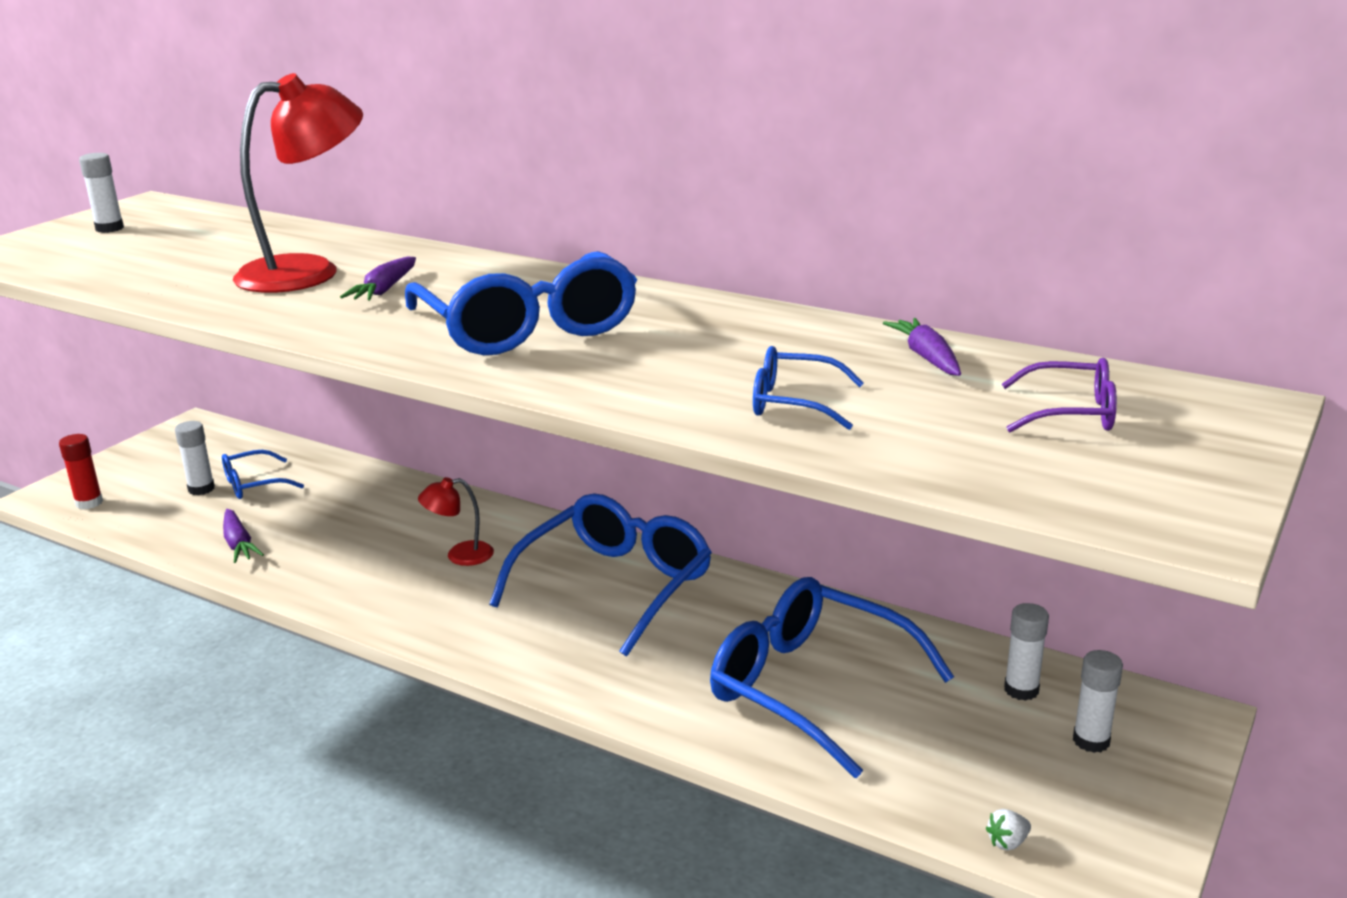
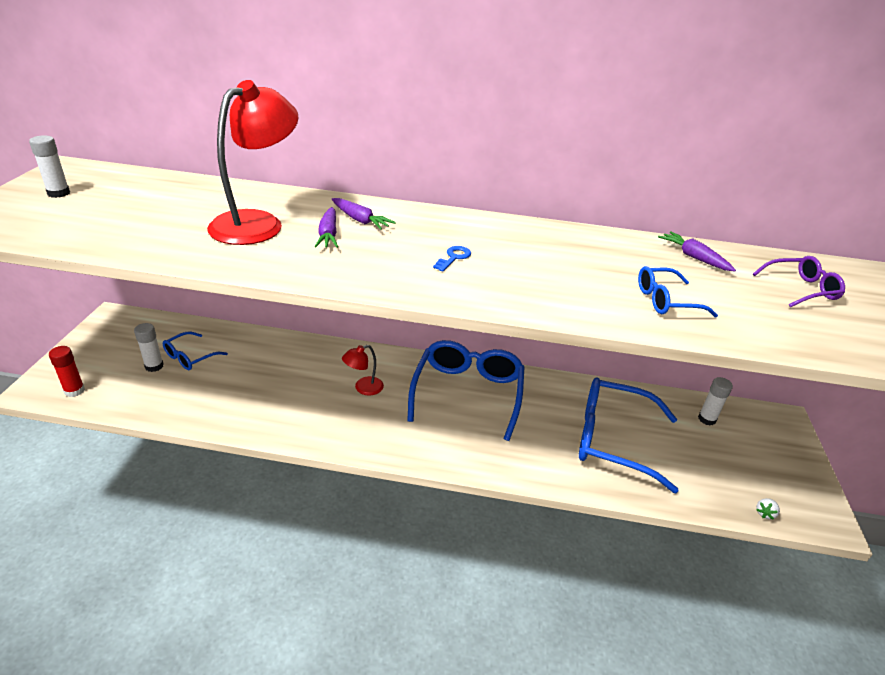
camera: 25 degrees left, 10 degrees up
purple carrot [223,509,264,563] -> purple carrot moved to [332,198,396,230]
blue glasses [405,251,637,355] -> blue key [433,246,471,271]
white glue stick [1073,650,1123,753] -> none

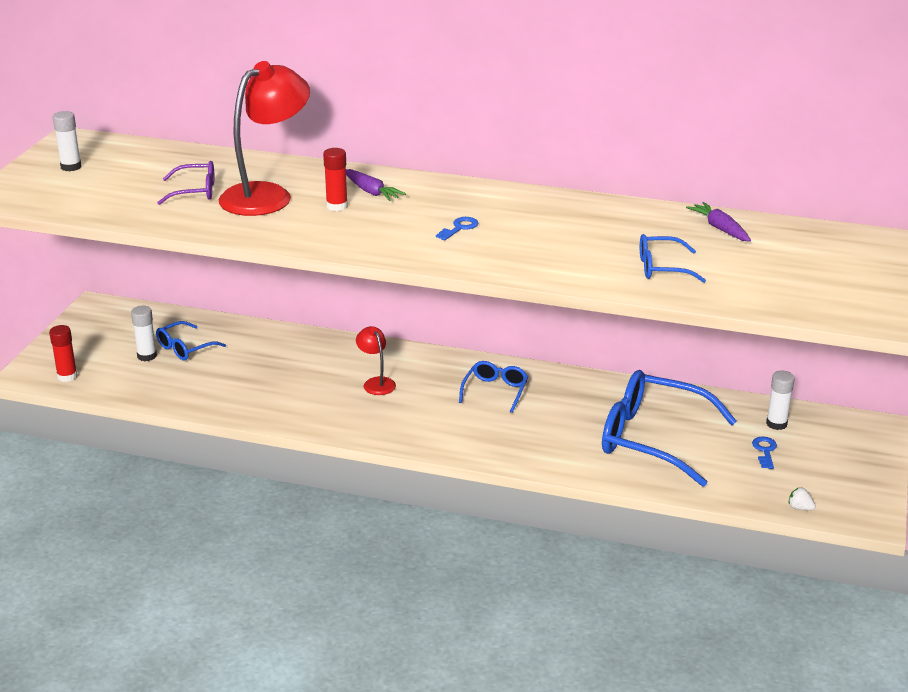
camera: 10 degrees right, 5 degrees down
purple carrot [315,207,338,248] -> red glue stick [323,148,348,211]
red lamp [342,345,384,396] -> red lamp turned 90 degrees clockwise [356,326,396,395]
blue glasses [407,340,524,441] -> blue glasses [459,361,528,413], size x0.50
purple glasses [753,256,845,307] -> purple glasses moved to [157,161,214,205]
white strawberry [756,498,780,520] -> white strawberry turned 75 degrees clockwise [788,487,816,510]
none -> blue key [752,437,777,469]

